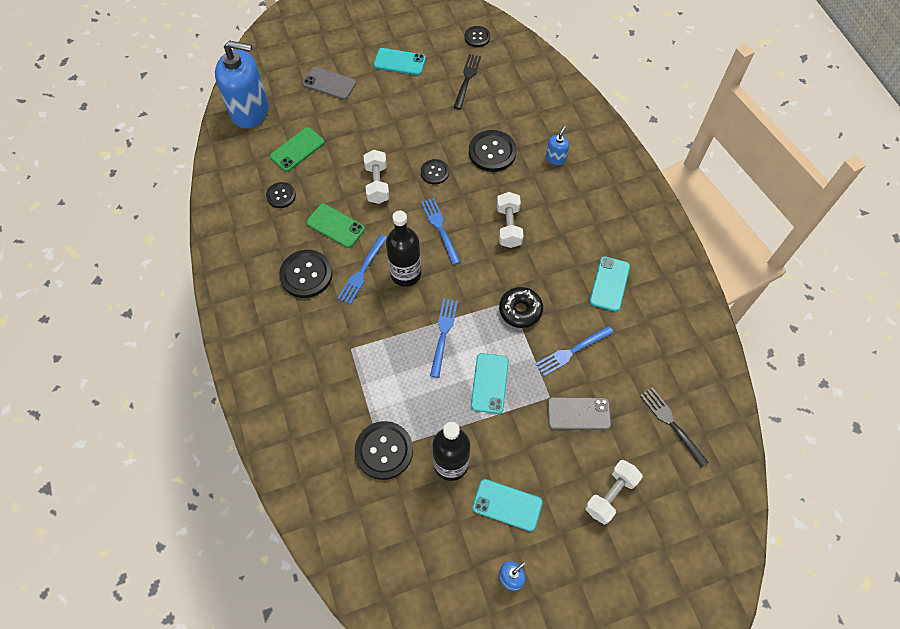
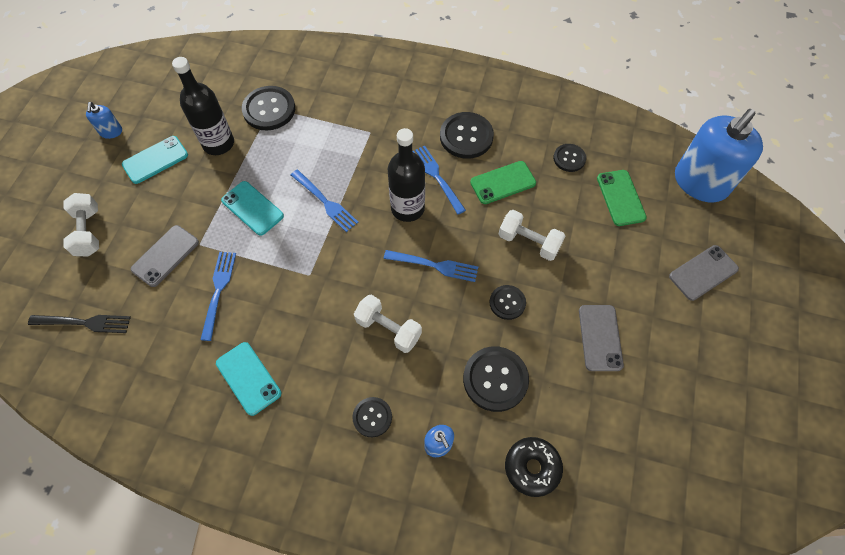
camera: 125 degrees right, 0 degrees up
turquoise phone [374,48,426,75] -> none
black fork [453,54,481,110] -> none
black button [465,26,490,47] -> black button moved to [352,397,392,437]
black donut [499,287,543,328] -> black donut moved to [505,437,563,497]
none -> grey phone [579,305,624,371]

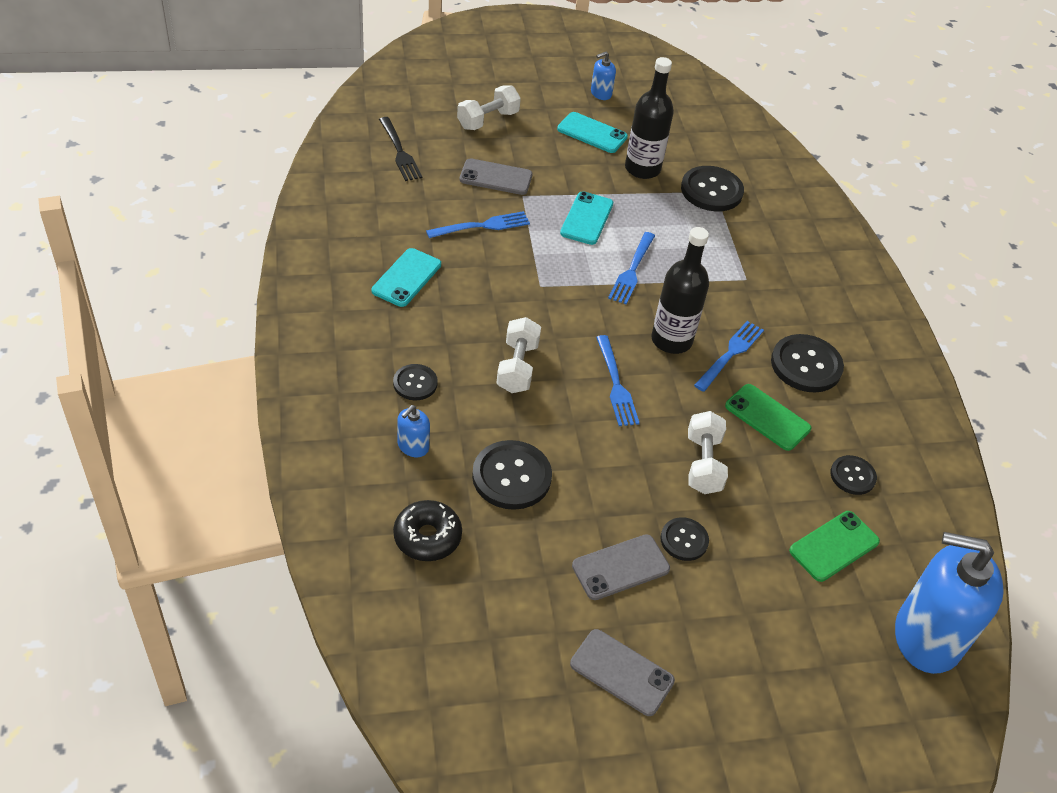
camera: 60 degrees right, 15 degrees down
black button [490,285,526,320] -> black button moved to [660,517,709,561]
grey phone [669,245,739,301] -> grey phone moved to [570,629,675,716]

